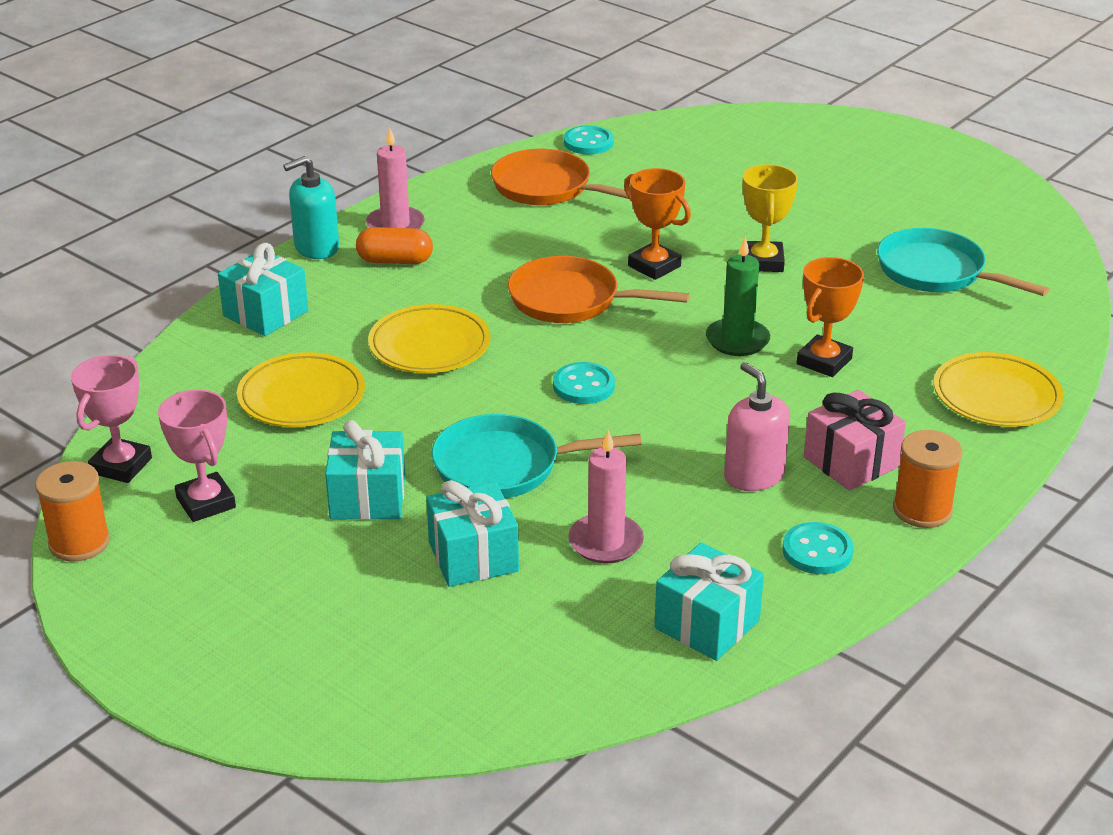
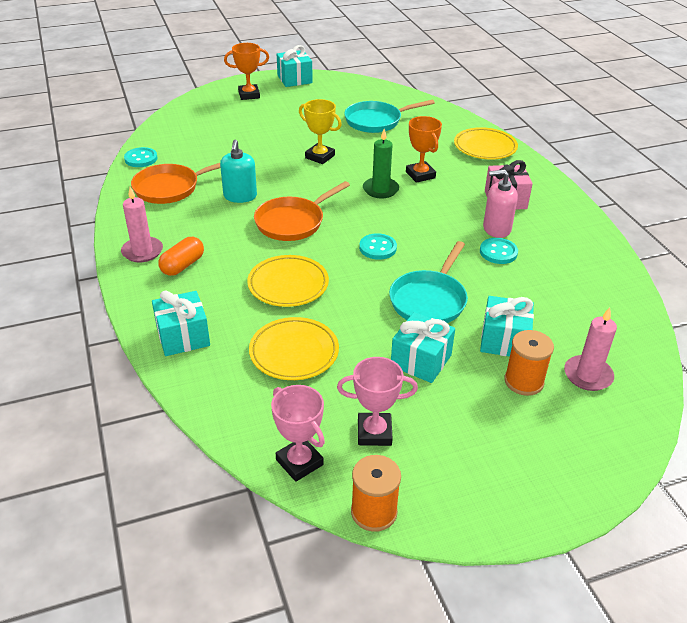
camera: 60 degrees left, 5 degrees up
turquoise soap dispenser [283,156,339,259] -> turquoise soap dispenser moved to [220,140,257,203]
pink candle [568,430,644,564] -> pink candle moved to [564,307,617,391]
orange trophy [624,168,691,280] -> orange trophy moved to [224,43,269,100]
turquoise gift [654,542,764,661] -> turquoise gift moved to [277,45,313,87]
turquoise button [782,522,854,574] -> turquoise button moved to [480,238,518,264]
orange spool [893,430,963,528] -> orange spool moved to [504,330,554,396]

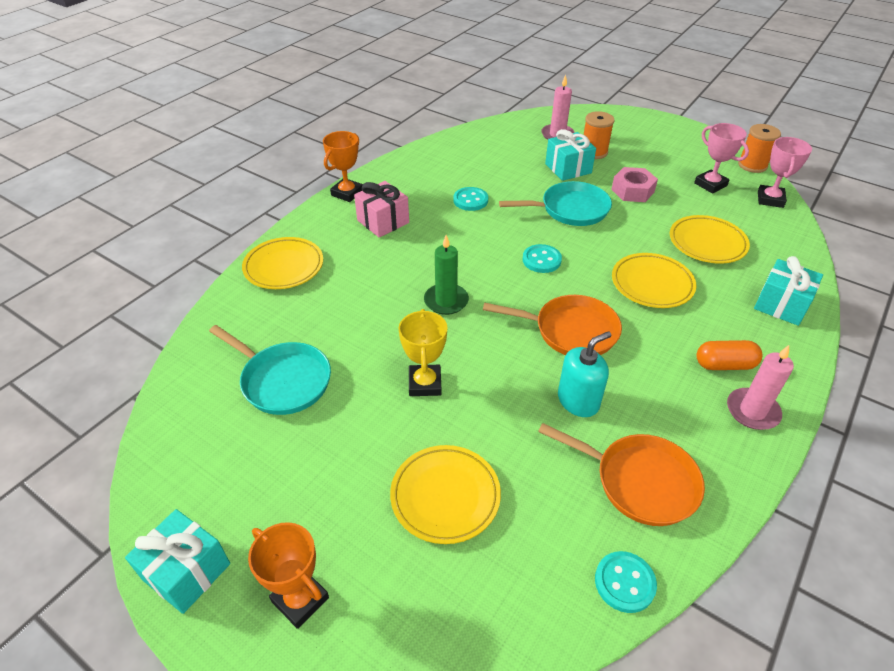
camera: 125 degrees left, 5 degrees up
turquoise gift [391,312,455,383] -> pink nut [611,167,658,202]
orange trophy [406,116,442,183] -> orange trophy moved to [323,131,363,202]
pink soap dispenser [483,169,518,238] -> none
none -> yellow plate [390,445,501,544]

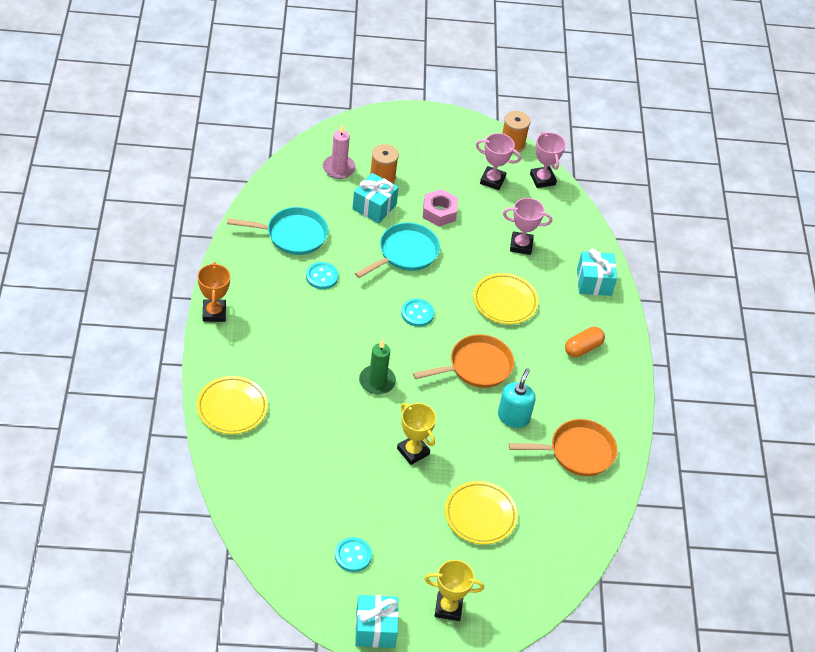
camera: 40 degrees left, 5 degrees up
turquoise pan [209,325,331,415] -> turquoise pan moved to [227,207,328,255]
orange trophy [248,522,329,629] -> yellow trophy [424,560,484,621]
pink gift [354,181,409,238] -> none
turquoise button [595,551,657,613] -> turquoise button moved to [335,537,372,572]
yellow plate [670,215,750,264] -> pink trophy [503,198,552,255]
pink candle [727,345,794,430] -> none

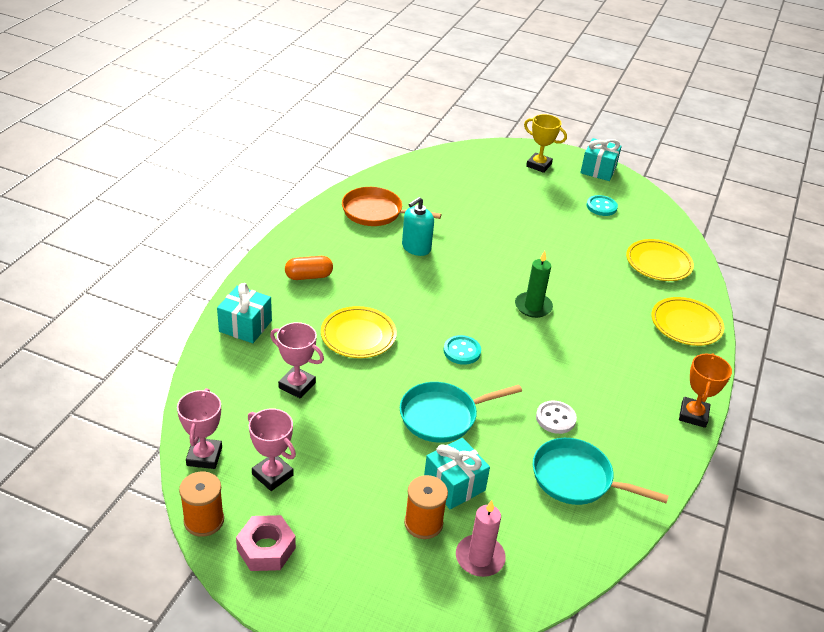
camera: 155 degrees left, 10 degrees down
turquoise button [306,262,339,289] -> white button [536,401,577,434]
yellow trophy [397,403,436,465] -> none
orange pan [413,334,514,388] -> none
pink nut [423,189,458,226] -> pink nut moved to [236,515,296,571]
yellow plate [445,481,518,544] -> yellow plate moved to [626,239,694,281]

